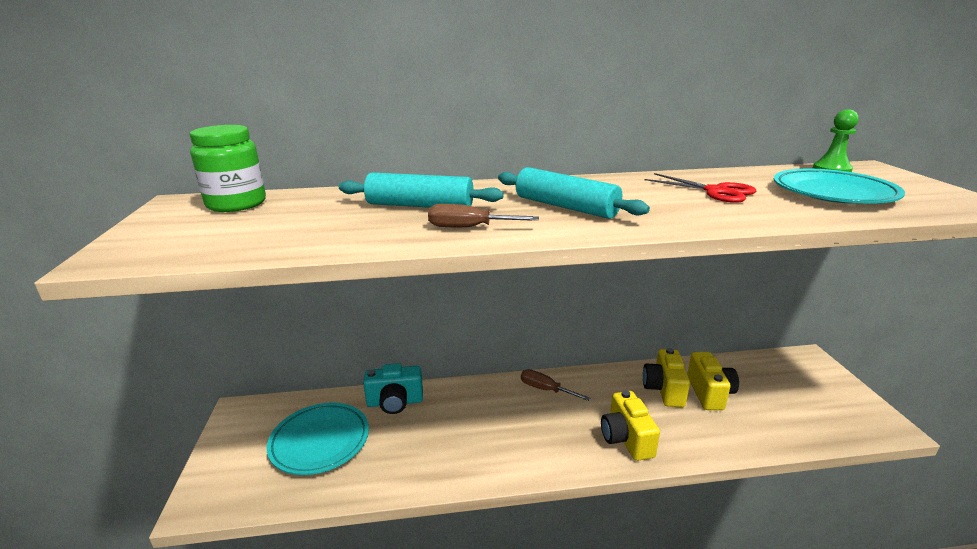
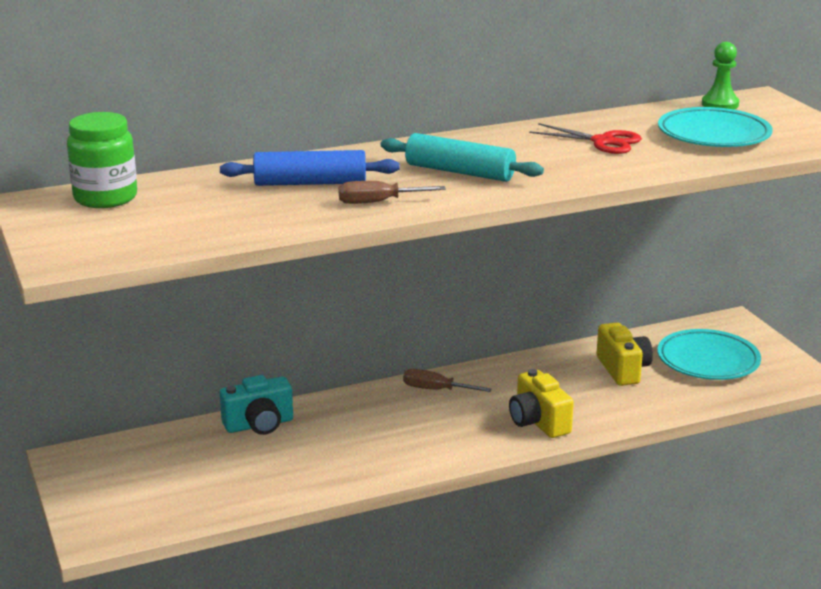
camera: 15 degrees left, 0 degrees up
turquoise plate [267,403,369,475] -> turquoise plate moved to [657,329,761,380]
turquoise rolling pin [339,173,504,208] -> blue rolling pin [220,150,400,186]
yellow camera [643,348,690,407] -> none

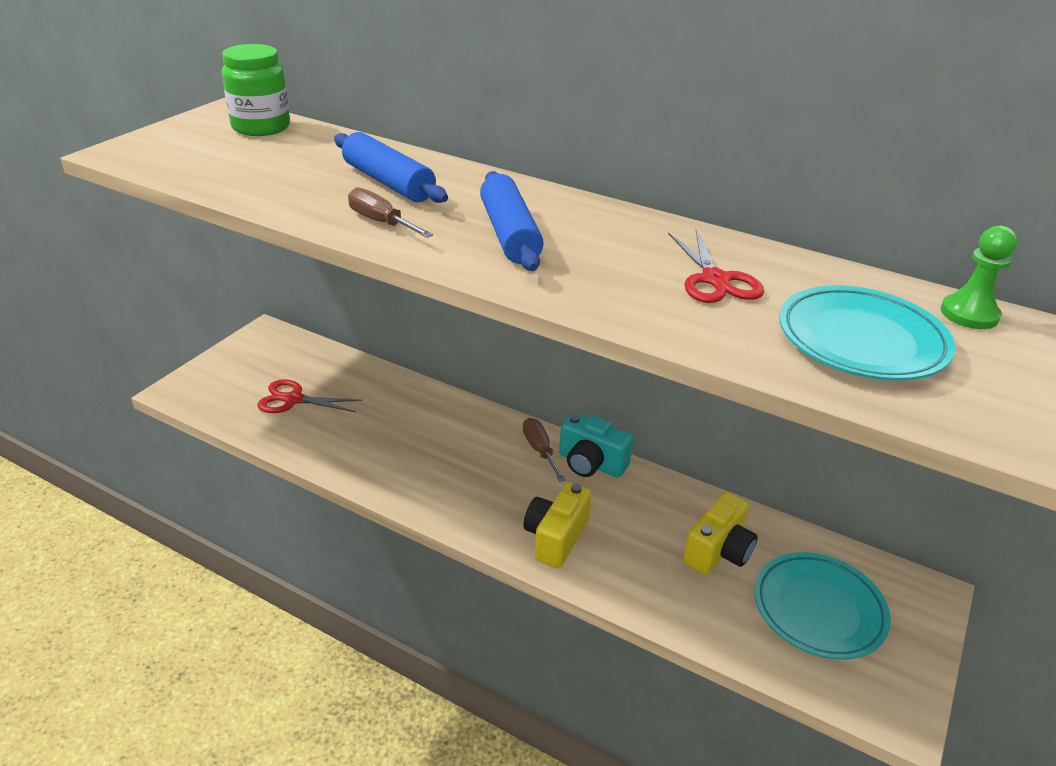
camera: 50 degrees right, 10 degrees up
turquoise camera [220,375,293,435] -> turquoise camera moved to [559,413,633,478]
turquoise rolling pin [380,133,544,182] -> blue rolling pin [480,171,544,271]
none -> red scissors [257,379,363,413]

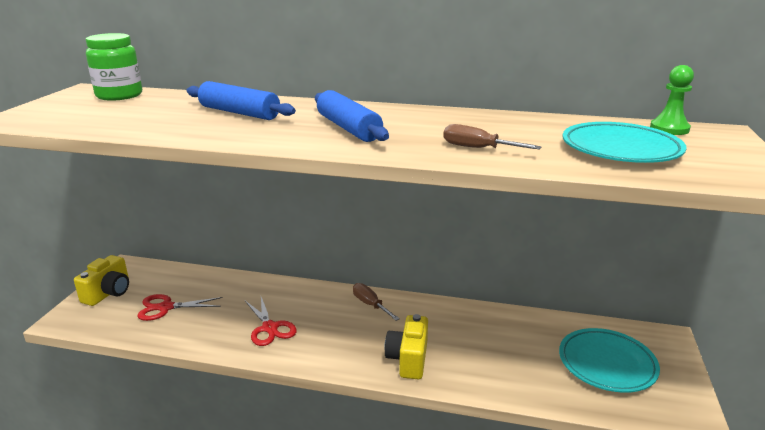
camera: 15 degrees left, 10 degrees down
brown screwdriver [348,187,433,238] -> brown screwdriver moved to [443,124,542,150]
turquoise camera [559,413,633,478] -> none
red scissors [668,230,764,303] -> red scissors moved to [245,297,297,346]
yellow camera [683,492,757,575] -> yellow camera moved to [74,255,129,306]

